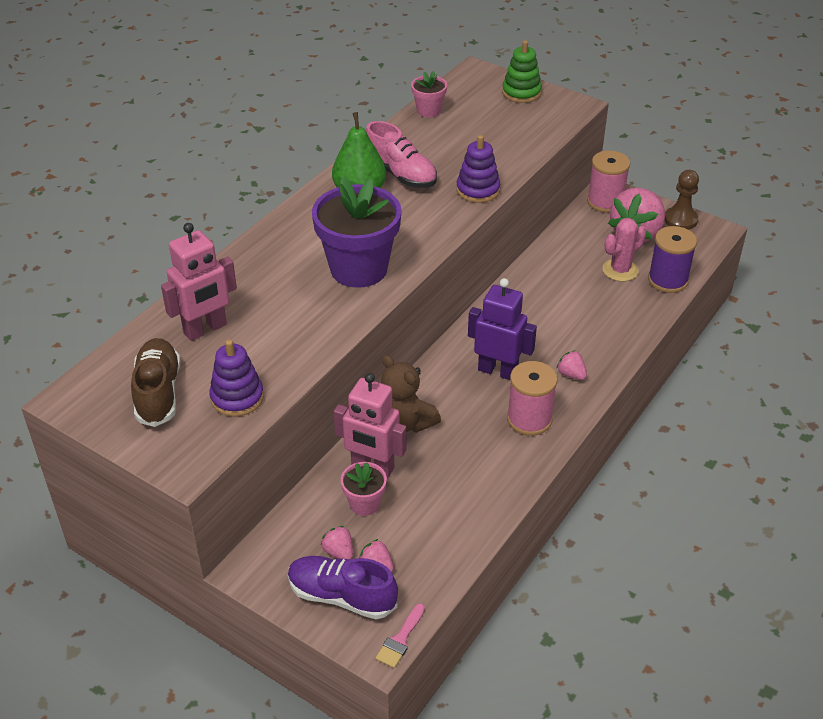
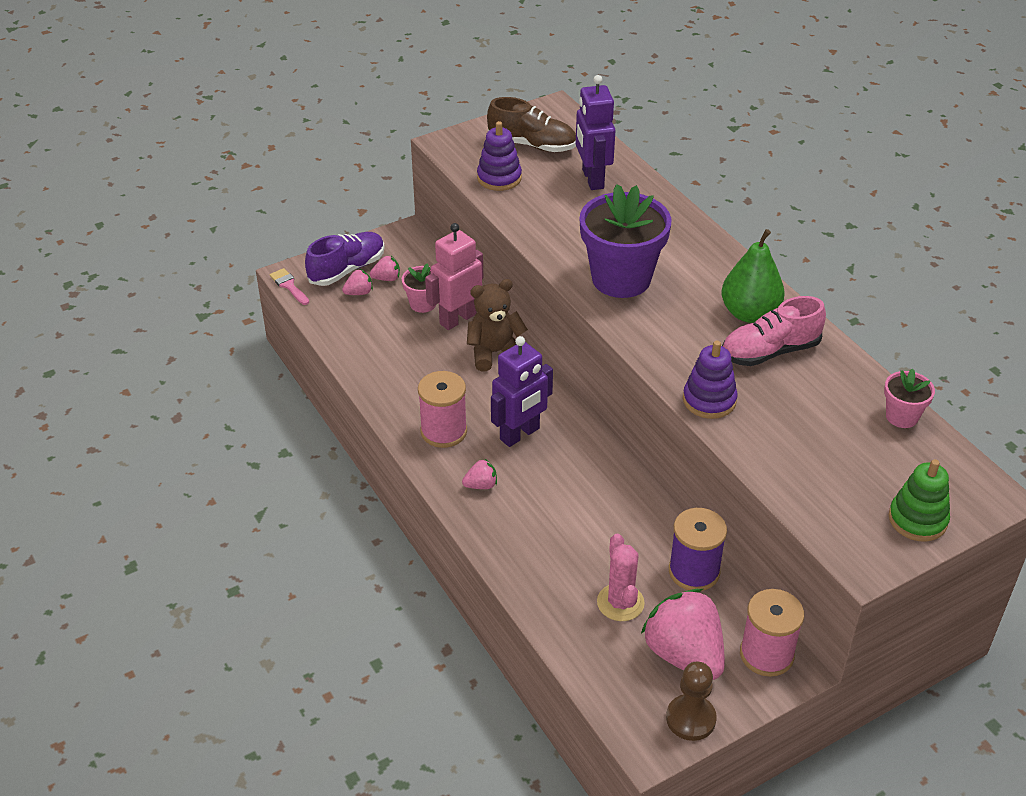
camera: 115 degrees right, 0 degrees up
pink robot [161,223,237,341] -> purple robot [576,75,615,190]
purple spool [648,226,697,293] -> purple spool moved to [669,508,727,591]

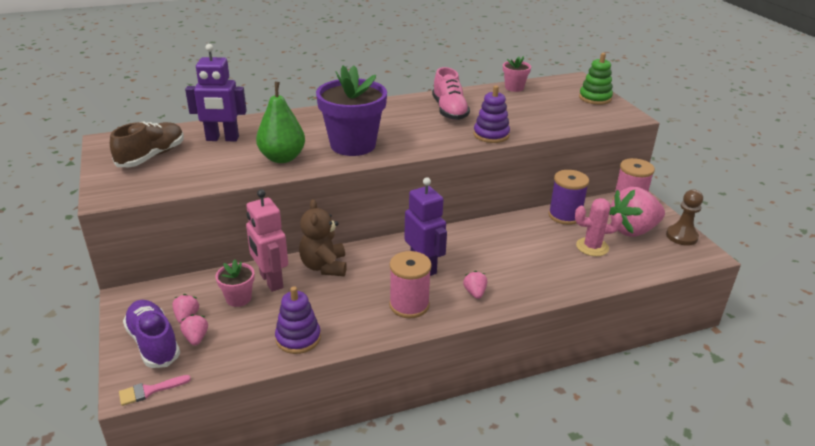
camera: 80 degrees left, 10 degrees down
purple stacking toy [477,121,522,191] -> purple stacking toy moved to [275,286,321,354]
green pear [721,229,784,323] -> green pear moved to [256,82,305,163]

